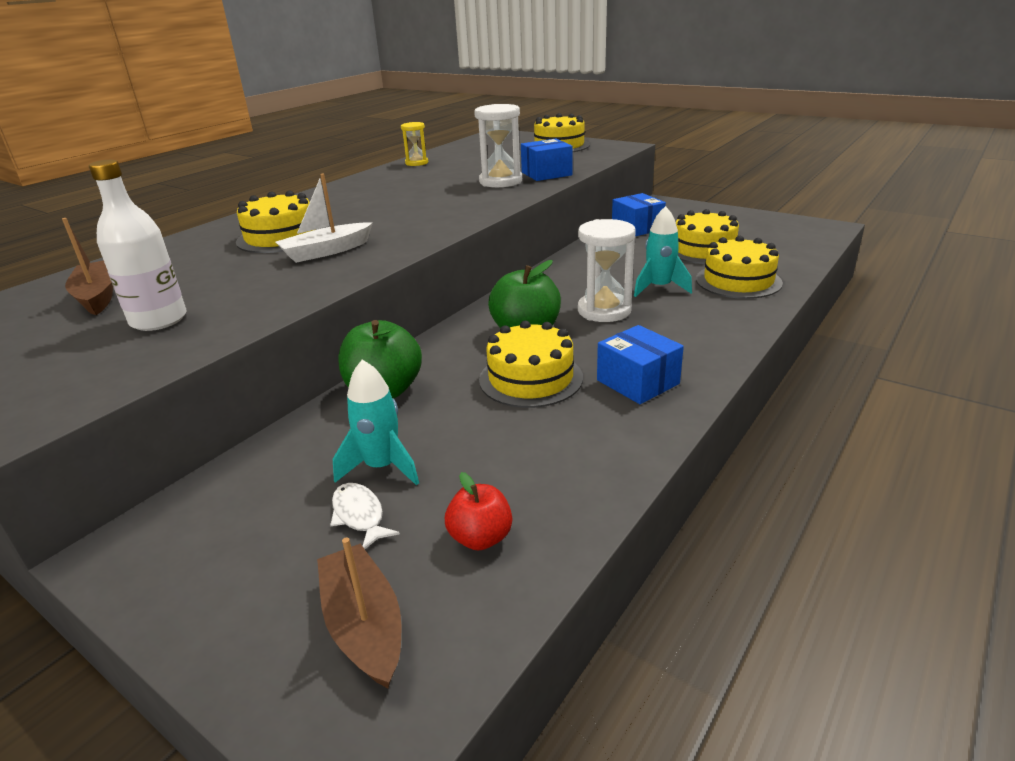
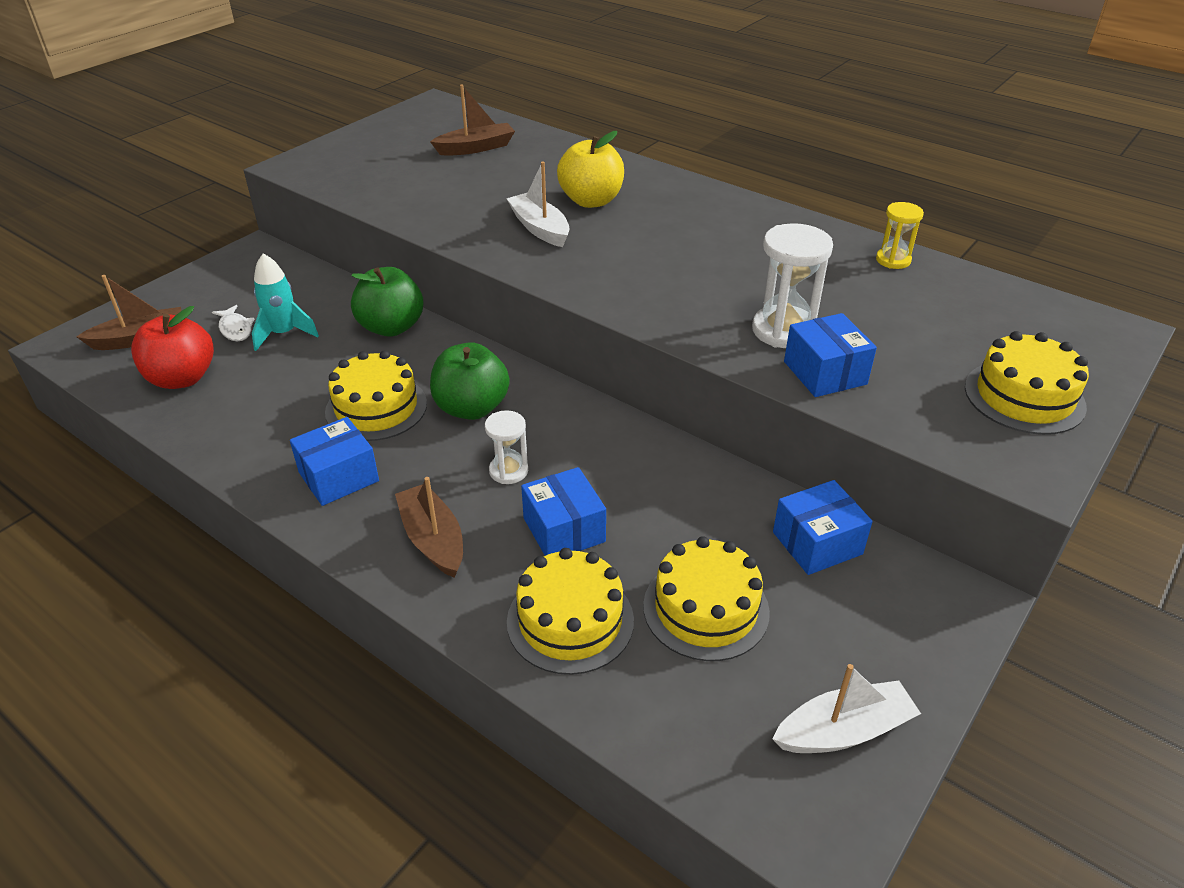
camera: 90 degrees right, 10 degrees up
white bottle [89,160,187,331] -> none
yellow cake [236,191,321,253] -> yellow apple [557,131,624,208]
white fish [330,483,400,549] -> white fish turned 90 degrees clockwise [212,305,254,341]
red apple [445,472,512,551] -> red apple [131,306,214,389], size x1.67
white hourglass [578,219,636,322] -> white hourglass [485,410,528,484], size x0.60
turquoise rocket [634,206,692,297] -> blue box [521,467,606,556]
none -> brown boat [395,477,463,578]
none -> white boat [772,664,921,753]

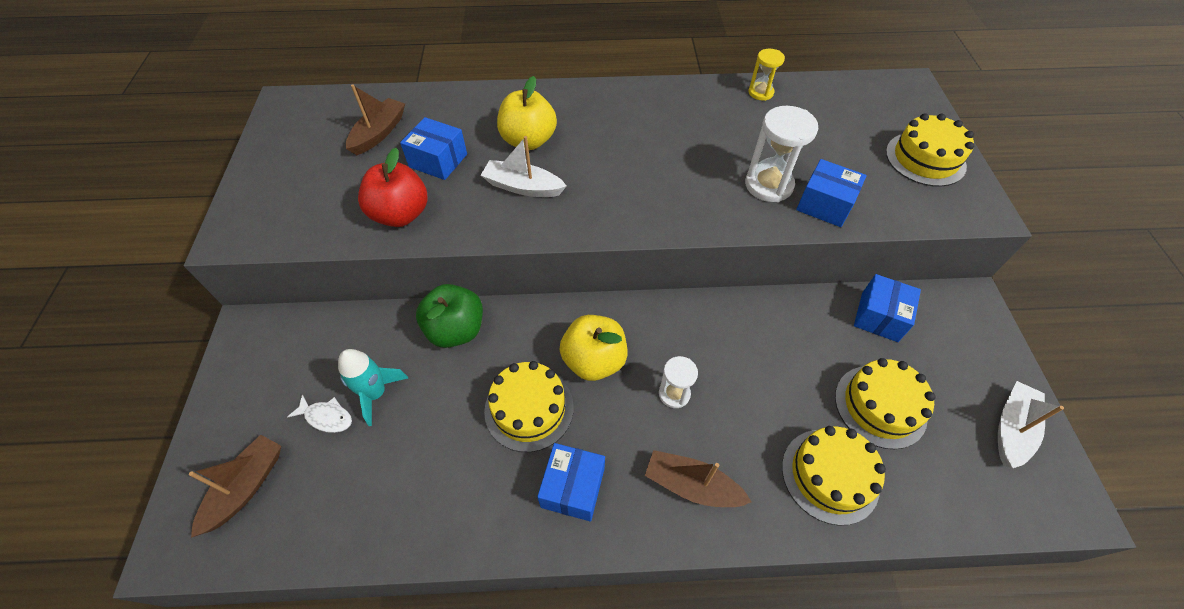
camera: 40 degrees left, 15 degrees up
red apple [131,306,214,389] -> red apple moved to [358,148,427,227]
green apple [430,342,510,420] -> yellow apple [560,315,628,381]
blue box [521,467,606,556] -> blue box moved to [400,117,467,180]

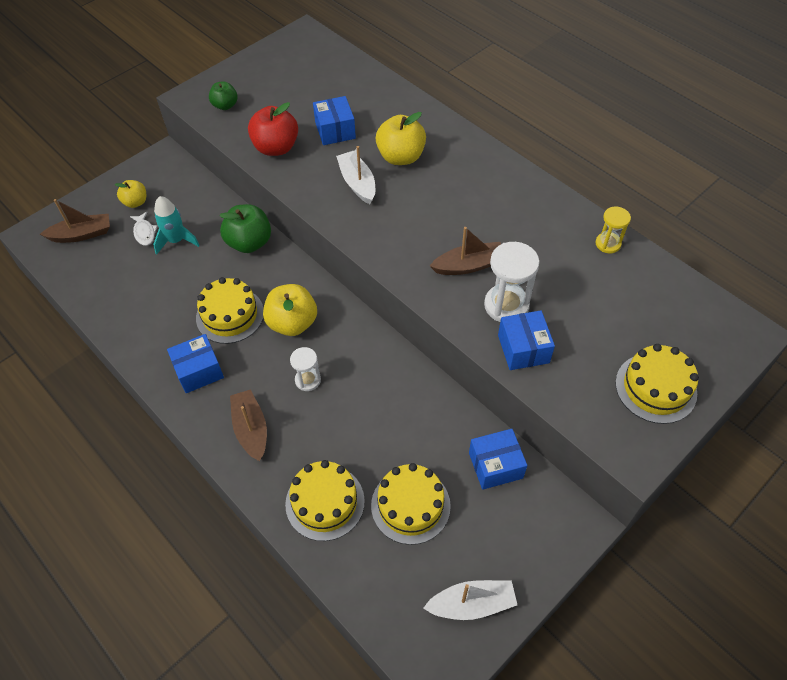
camera: 50 degrees right, 0 degrees up
brown boat [346,84,405,155] -> brown boat moved to [430,227,501,275]
none -> yellow apple [115,180,146,208]
none -> green apple [209,81,238,110]

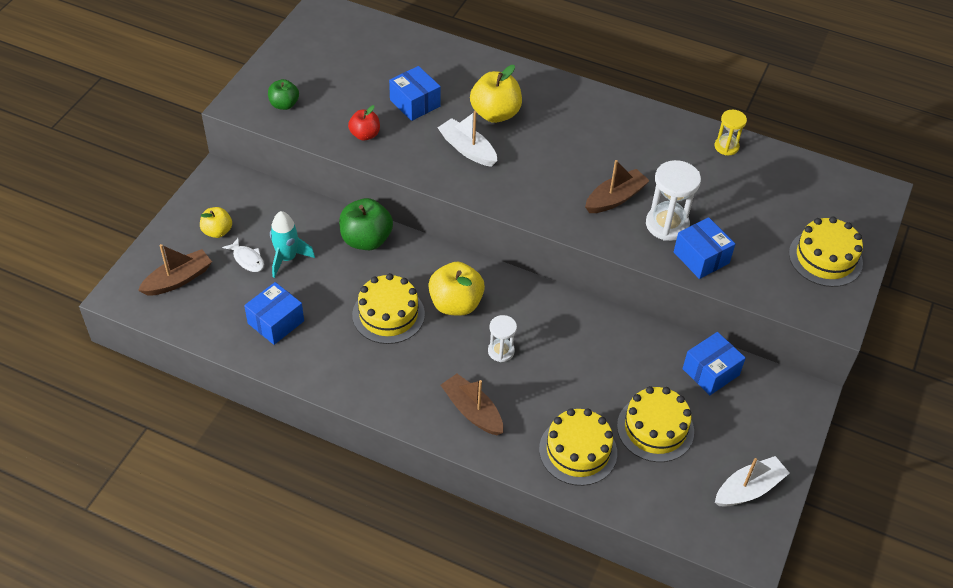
camera: 25 degrees left, 5 degrees down
blue box [167,334,224,393] -> blue box moved to [244,282,304,345]
red apple [248,102,298,156] -> red apple [348,105,380,141], size x0.60

